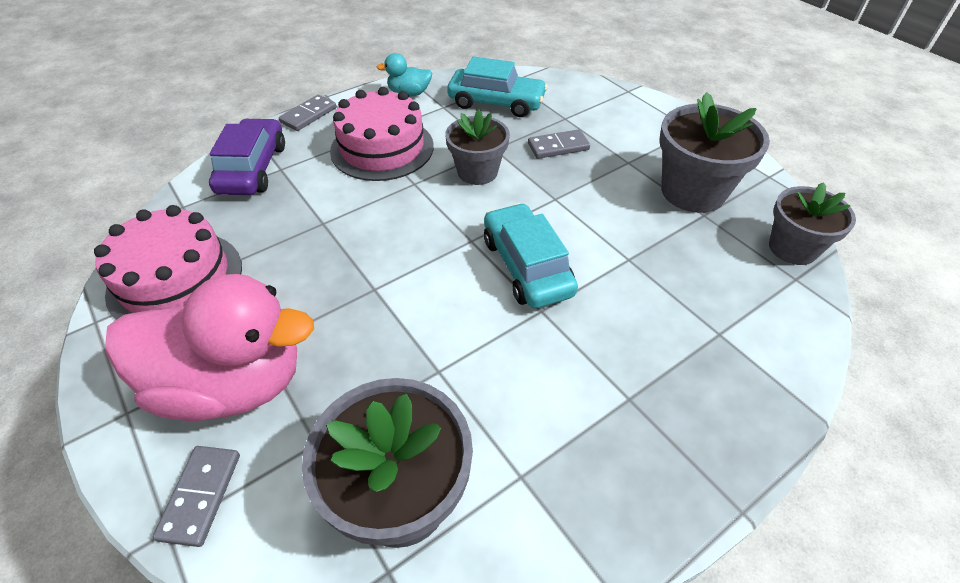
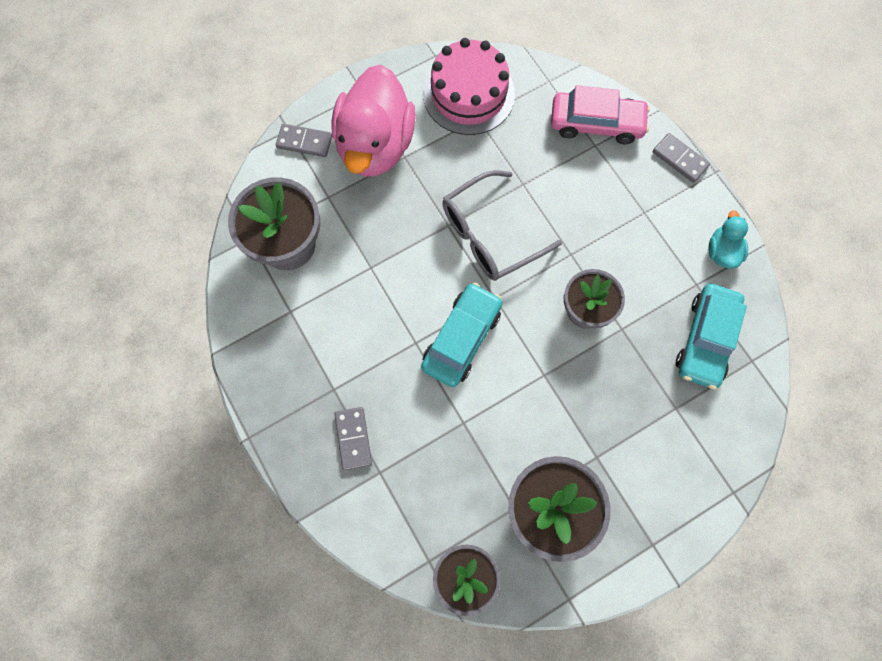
camera: 95 degrees right, 25 degrees up
purple car [209,118,285,195] -> pink car [551,85,650,144]
pink cake [330,87,434,181] -> none
turquoise car [484,203,578,308] -> turquoise car turned 45 degrees counterclockwise [421,283,503,387]
grey domino [528,129,590,159] -> grey domino moved to [334,407,372,470]
none -> grey glasses [442,170,562,281]

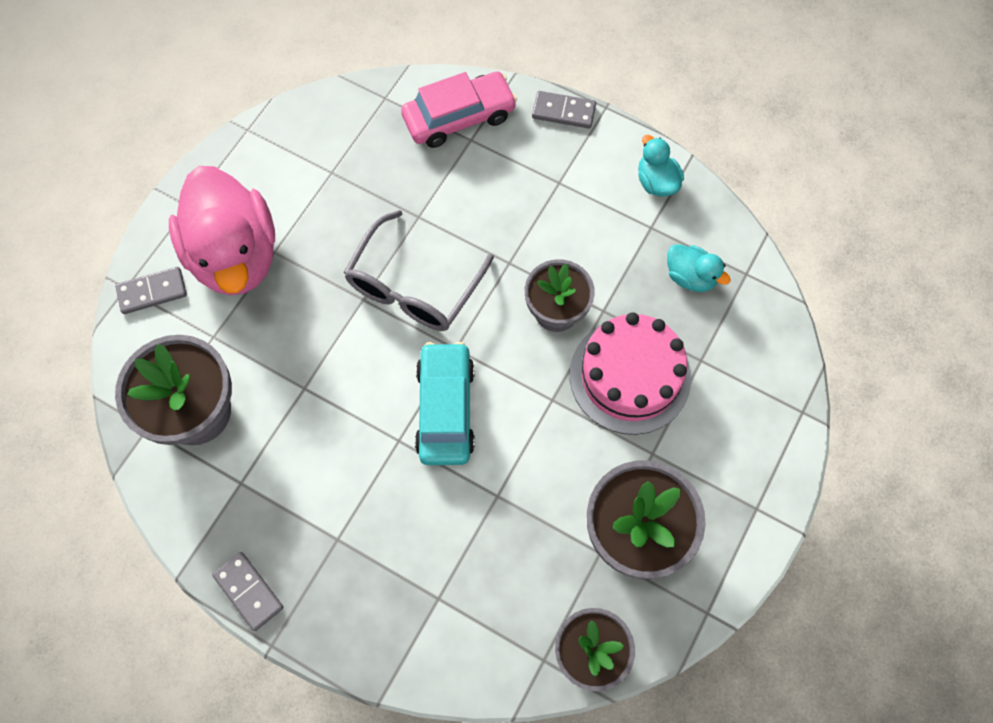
camera: 30 degrees left, 5 degrees down
grey domino [334,407,372,470] -> grey domino moved to [212,552,283,631]
pink cake [423,38,515,135] -> pink cake moved to [570,312,691,435]
turquoise car [676,284,747,389] -> turquoise duck [667,244,731,292]

